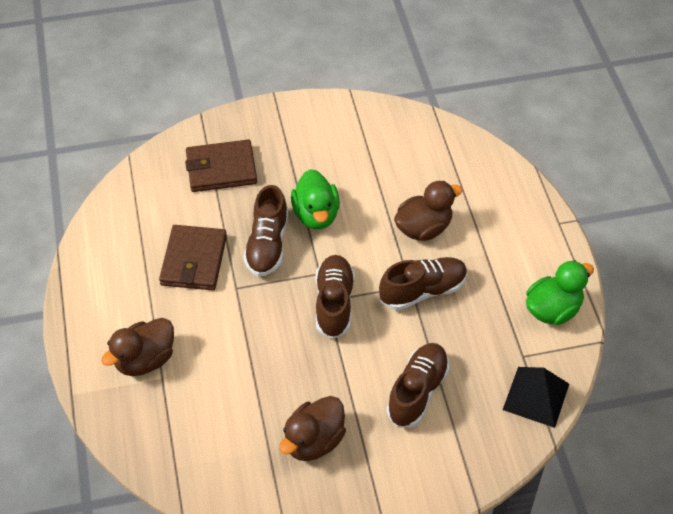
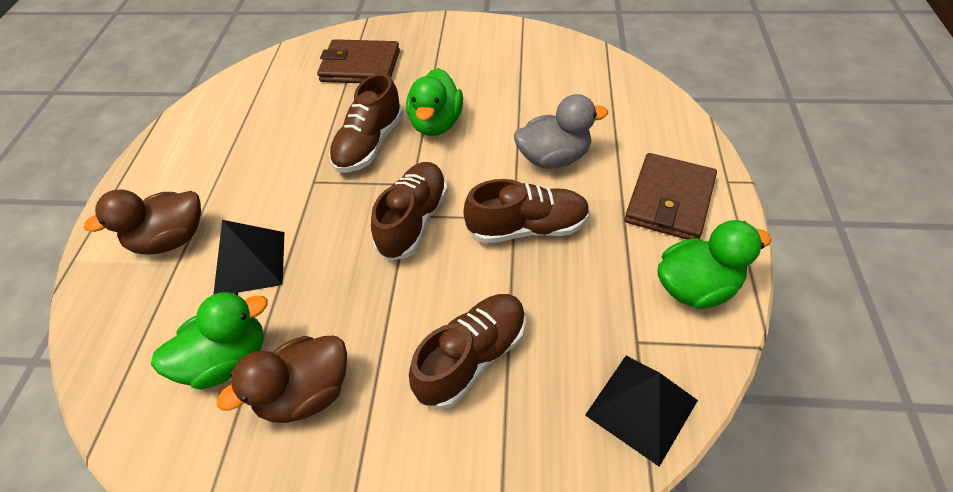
camera: 20 degrees right, 0 degrees up
brown wallet [159,225,227,290] -> brown wallet moved to [625,153,717,240]
brown duck [394,181,463,241] -> grey duck [514,94,608,169]
none -> green duck [151,291,268,390]
none -> black pyramid [213,220,285,295]

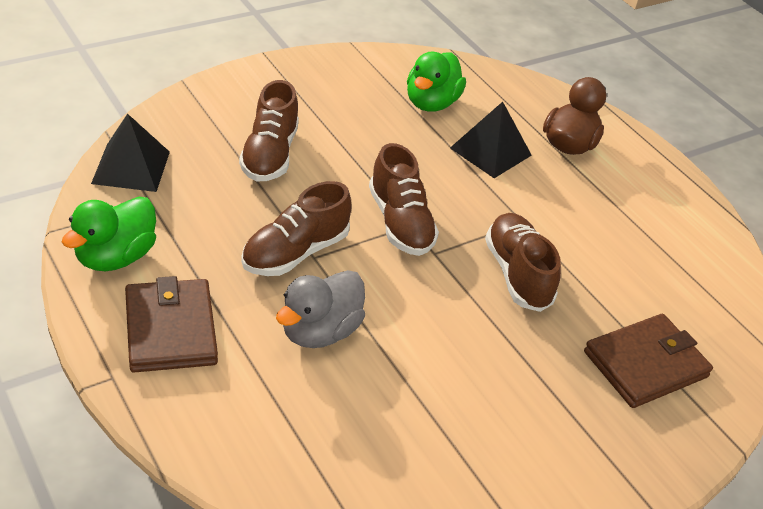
camera: 135 degrees right, 10 degrees down
brown duck [217,336,347,423] -> none
green duck [406,68,463,136] -> none

